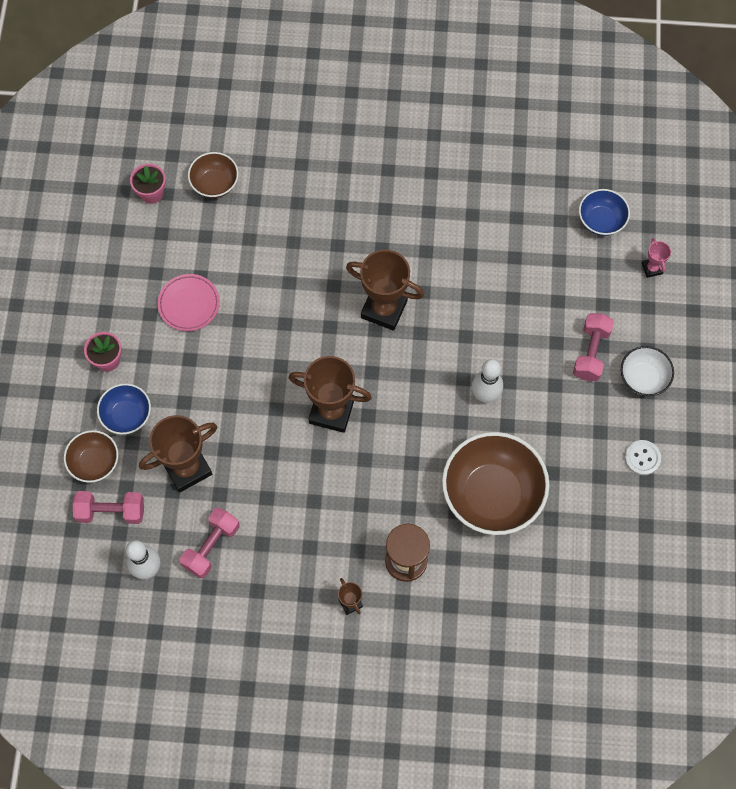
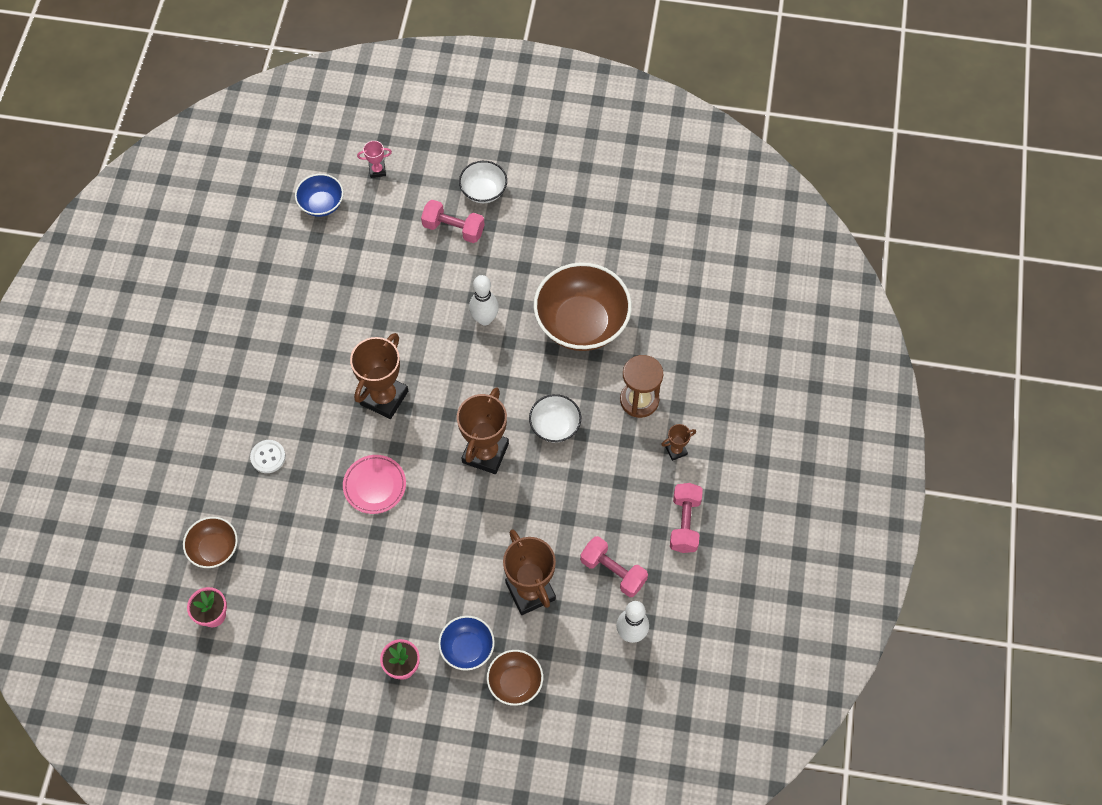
camera: 85 degrees left, 5 degrees down
pink dumbbell [73,491,144,524] -> pink dumbbell moved to [670,483,703,553]
pink plate [157,274,220,331] -> pink plate moved to [343,455,406,514]
white button [625,440,661,475] -> white button moved to [250,440,286,473]
none -> white bowl [529,394,581,443]

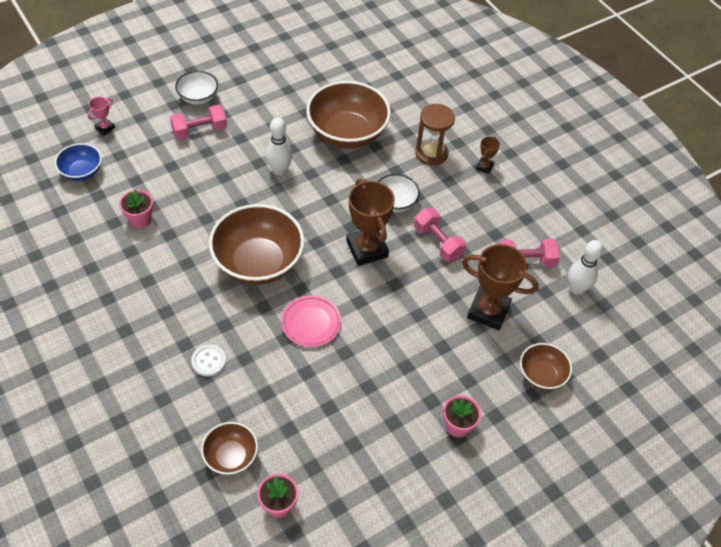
camera: 45 degrees left, 10 degrees down
brown trophy [350,333,408,419] -> brown bowl [209,204,304,285]
blue bowl [438,616,495,671] -> none
pink dumbbell [670,483,703,553] -> pink dumbbell moved to [414,208,466,262]
none -> pink flower pot [119,190,153,228]

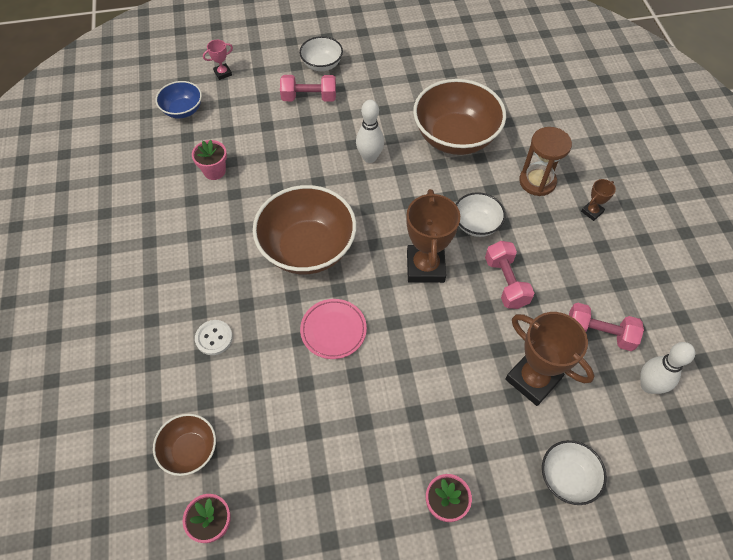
camera: 25 degrees right, 5 degrees up
brown bowl [520,343,572,390] -> white bowl [542,440,607,505]

